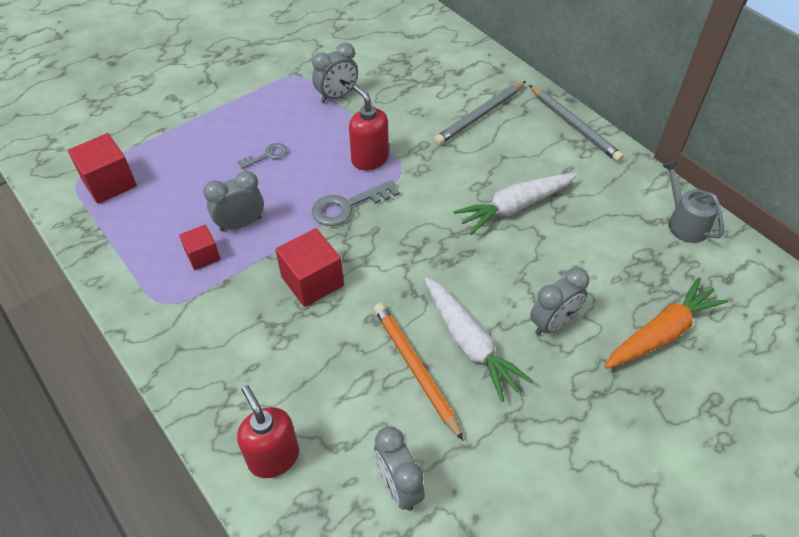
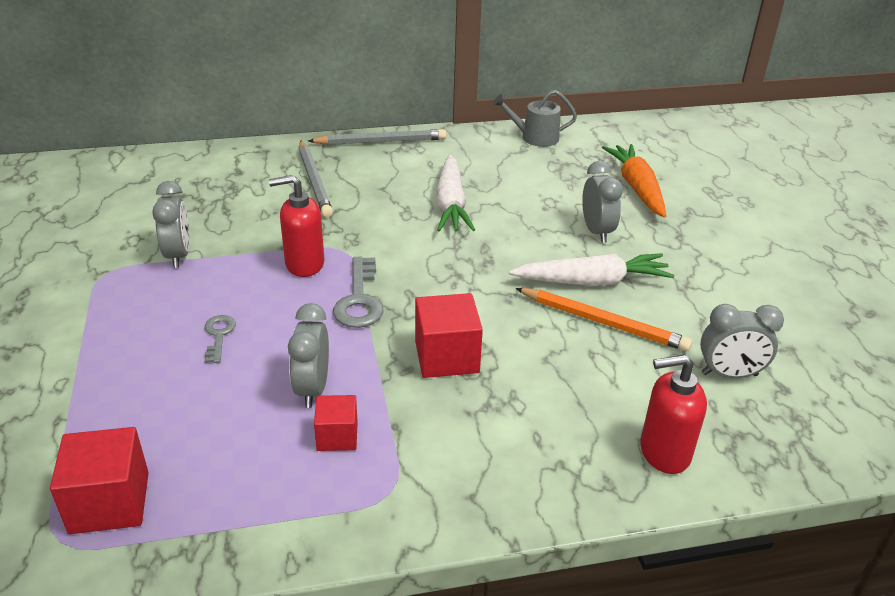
camera: 65 degrees left, 15 degrees down
orange pencil [374,303,464,441] -> orange pencil turned 150 degrees counterclockwise [515,288,692,351]

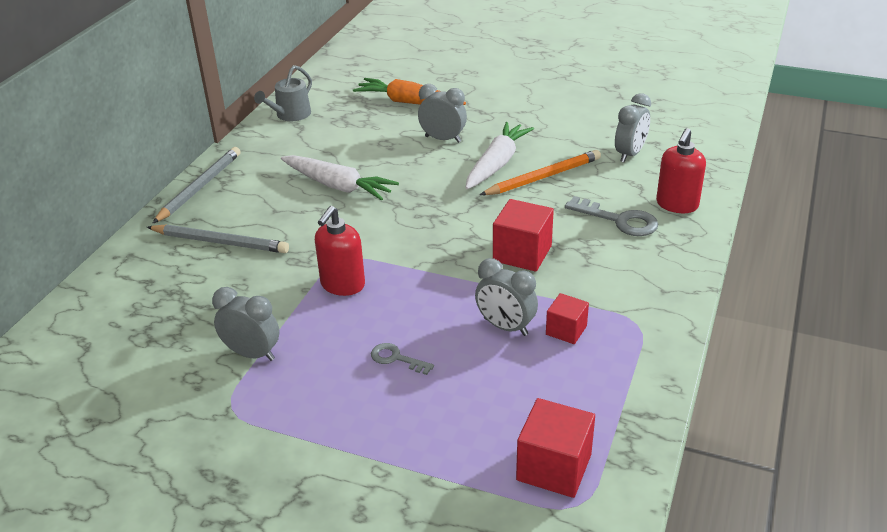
camera: 55 degrees left, 0 degrees up
grey key [333,257,383,328] -> grey key moved to [565,196,658,236]

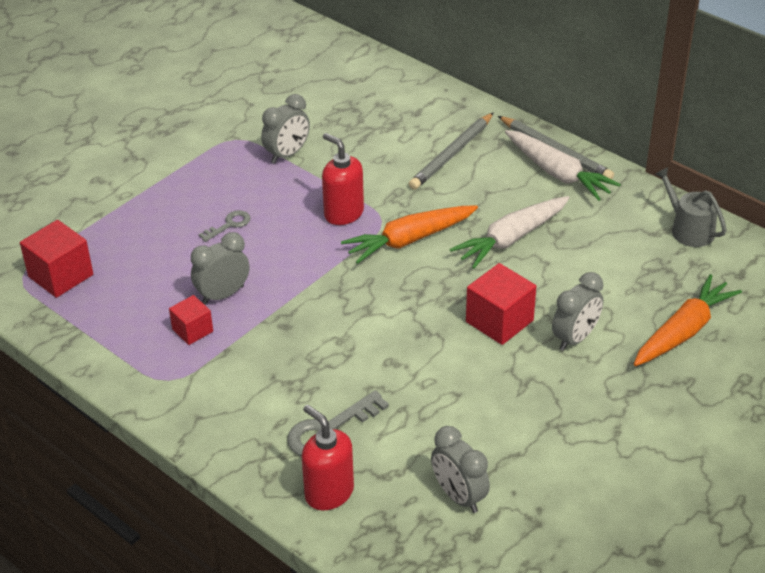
camera: 110 degrees right, 5 degrees up
white carrot [466,122,534,189] -> white carrot moved to [505,130,621,201]
orange pencil [480,150,601,195] -> none
red cube [493,199,554,272] -> red cube moved to [466,263,536,345]
none -> orange carrot [341,205,478,264]

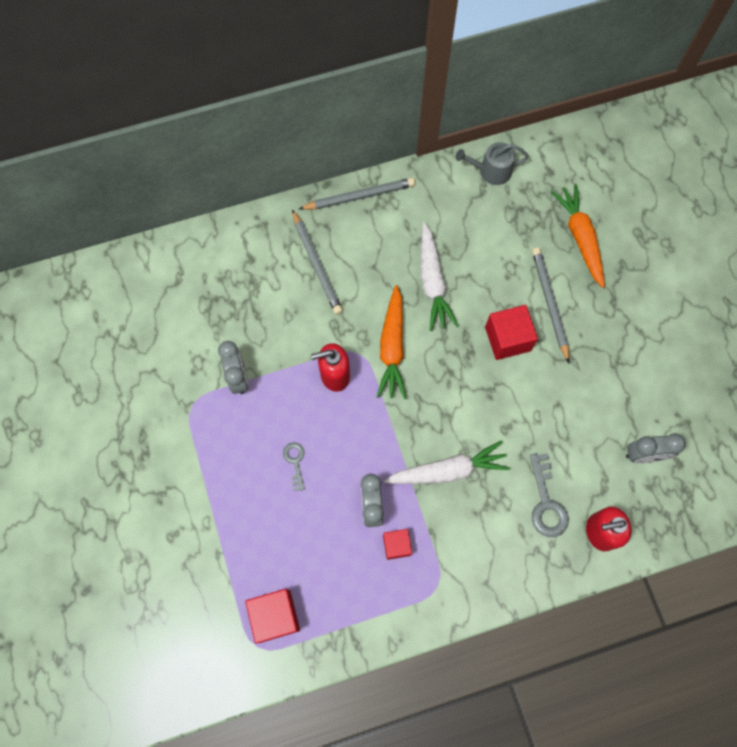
camera: 60 degrees left, 30 degrees up
white carrot [505,130,621,201] -> white carrot moved to [384,441,510,484]
grey clock [552,272,603,351] -> grey pencil [532,248,570,363]

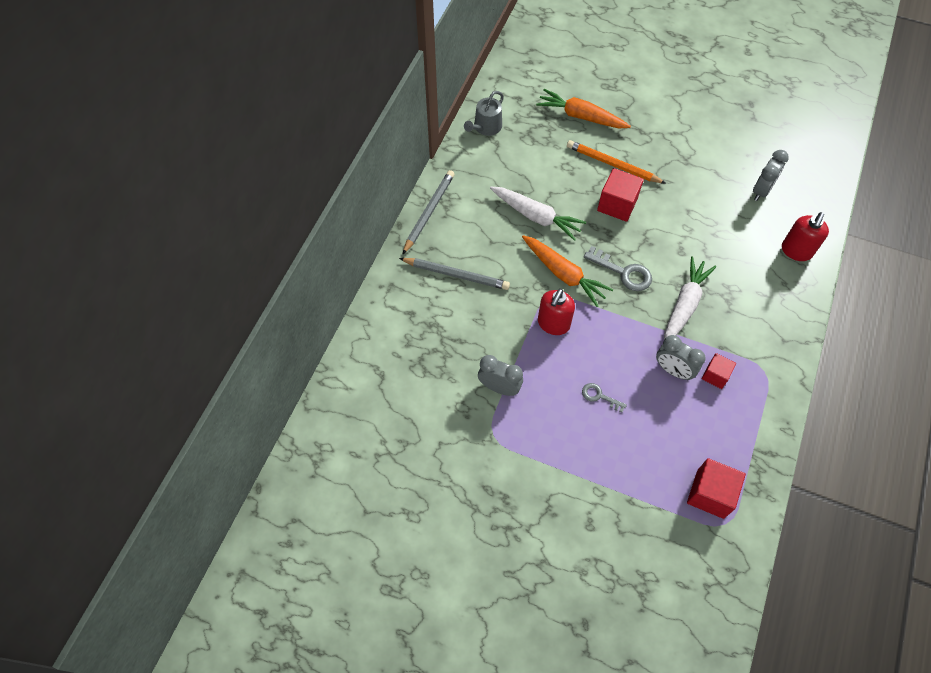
camera: 50 degrees left, 10 degrees down
grey key [530,453,569,537] -> grey key moved to [584,246,652,291]
grey pencil [532,248,570,363] -> orange pencil [567,140,666,184]

